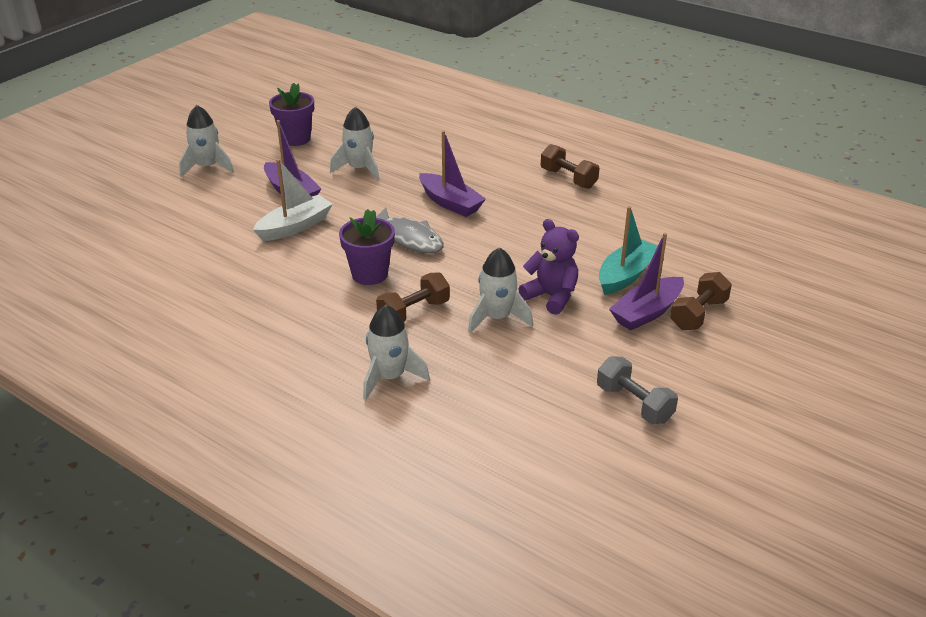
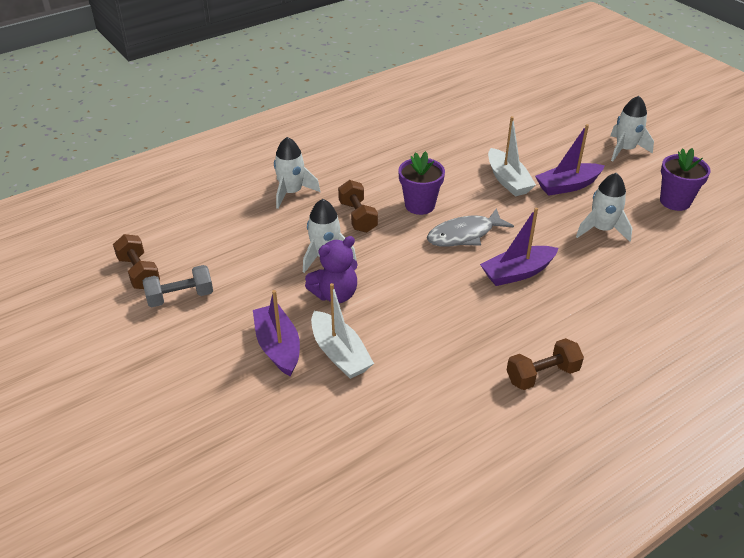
camera: 110 degrees right, 5 degrees up
turquoise boat [599,206,658,295] -> white boat [311,283,374,379]
brown dumbbell [670,272,732,330] -> brown dumbbell moved to [113,234,160,289]

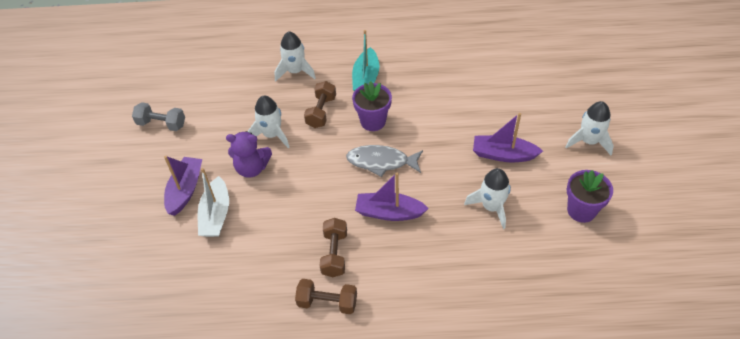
camera: 35 degrees right, 10 degrees up
brown dumbbell [113,234,160,289] -> brown dumbbell moved to [320,218,347,277]
white boat [488,116,536,196] -> none
none -> turquoise boat [352,30,379,91]

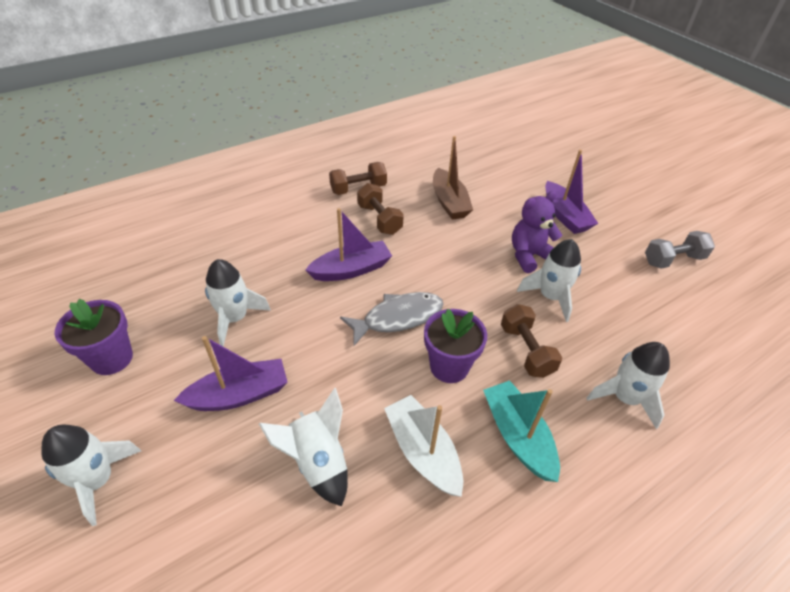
camera: 145 degrees right, 5 degrees down
white boat [198,168,229,237] -> white boat moved to [384,395,463,497]
none -> white rocket [259,388,348,506]
none -> brown boat [433,136,473,220]

